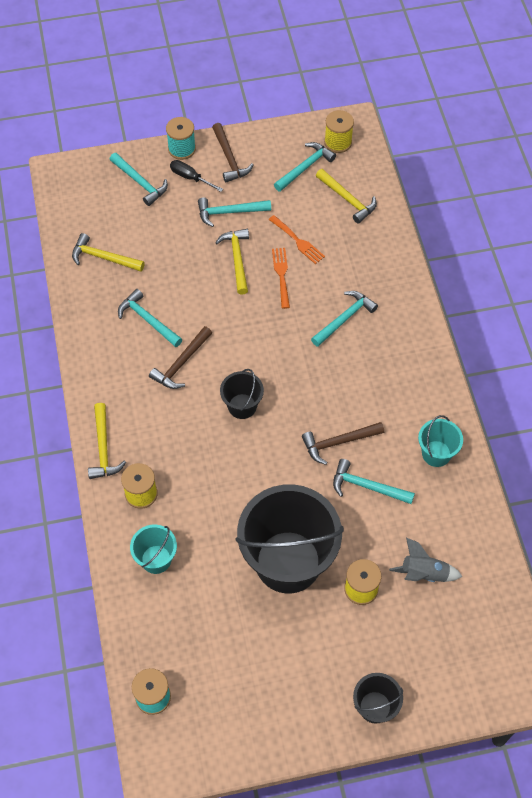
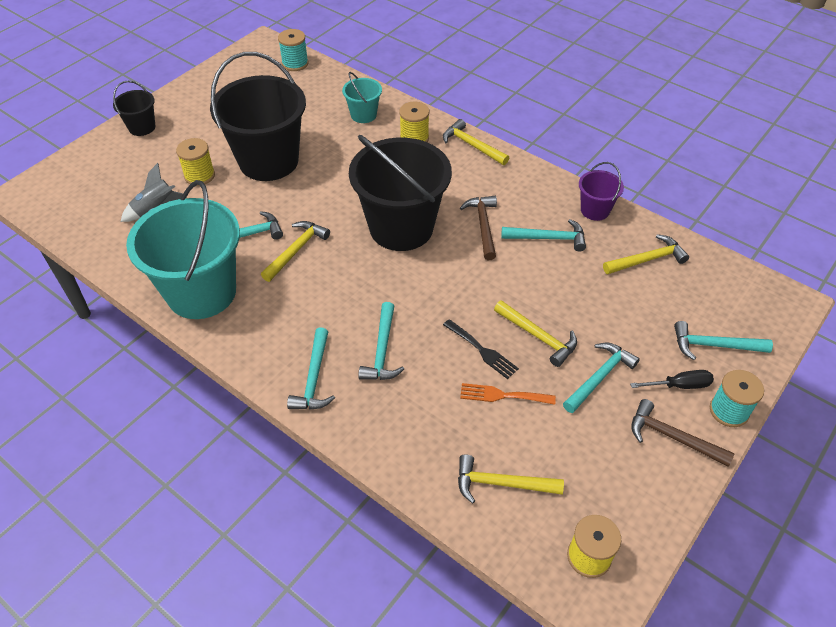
camera: 140 degrees right, 10 degrees down
black bucket [220,369,264,419] -> black bucket [349,135,452,251], size x2.17
orange fork [272,248,290,309] -> black fork [443,319,519,379]
turquoise hammer [274,142,336,192] -> turquoise hammer moved to [287,327,335,409]
brown hammer [302,422,384,465] -> yellow hammer [261,221,330,282]
turquoise bucket [418,415,463,467] -> turquoise bucket [126,180,240,319], size x2.17
none -> purple bucket [579,162,624,221]

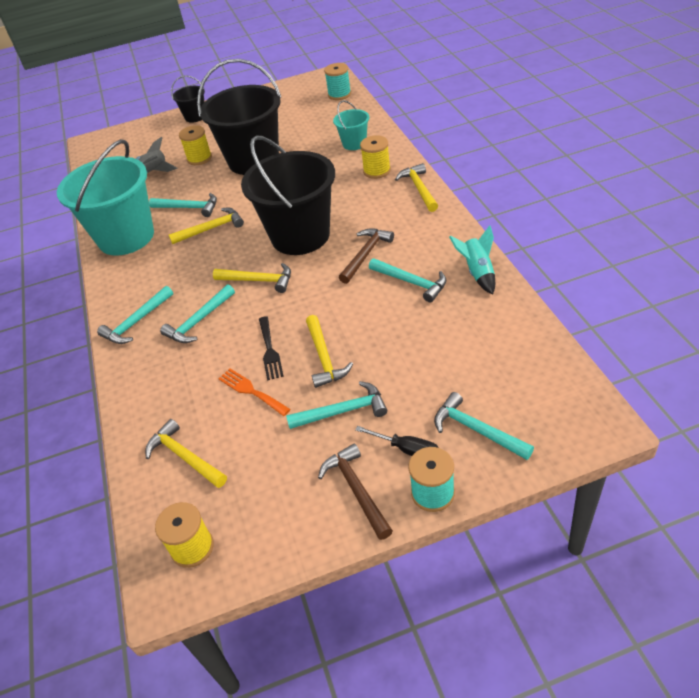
camera: 40 degrees right, 5 degrees down
purple bucket [579,162,624,221] -> turquoise rocket [449,225,495,295]
yellow hammer [603,234,689,274] -> yellow hammer moved to [213,263,291,293]

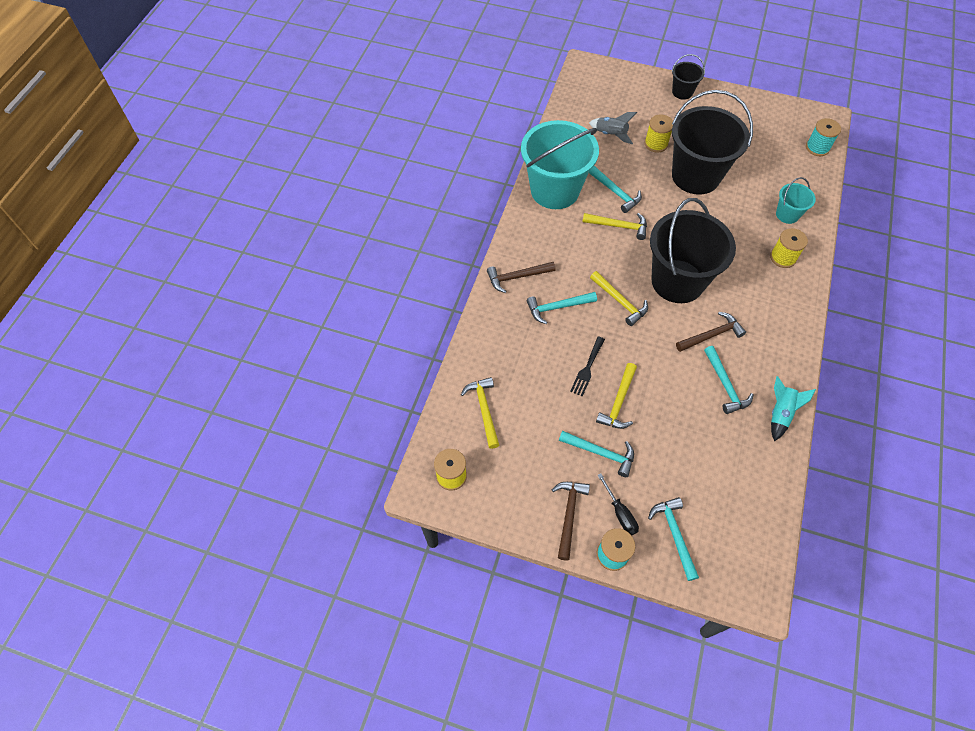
camera: 30 degrees right, 15 degrees up
turquoise hammer [97,286,173,344] -> brown hammer [487,262,556,293]
orange fork [218,369,291,416] -> none
yellow hammer [395,163,438,212] -> none

